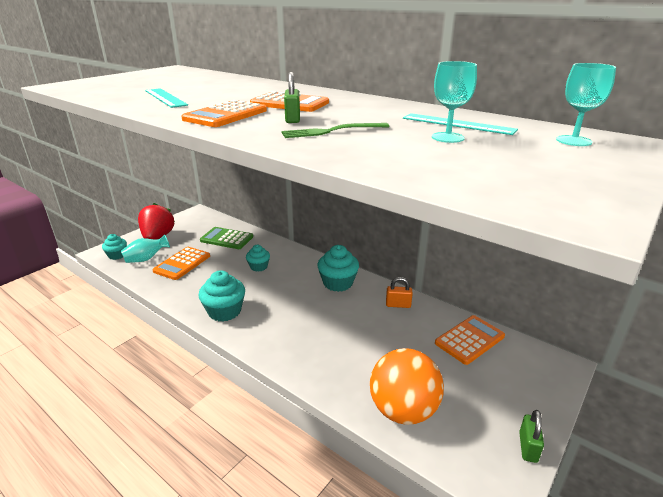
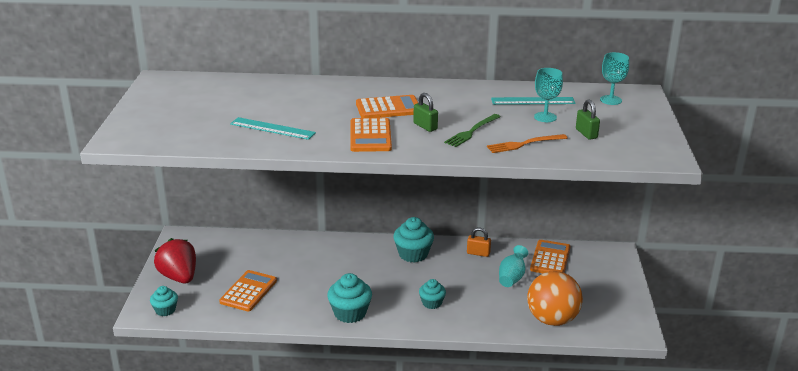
camera: 35 degrees left, 0 degrees up
turquoise vase [121,234,170,263] -> turquoise vase moved to [499,245,528,287]
orange calculator [152,247,210,280] -> orange calculator turned 150 degrees counterclockwise [219,270,277,312]
green calculator [200,227,253,249] -> none
turquoise cupcake [246,245,270,271] -> turquoise cupcake moved to [419,279,446,309]
orange padlock [386,277,413,308] -> orange padlock turned 45 degrees clockwise [467,228,491,257]
green padlock [519,410,544,463] -> green padlock moved to [576,100,600,140]
none -> orange fork [487,134,568,153]

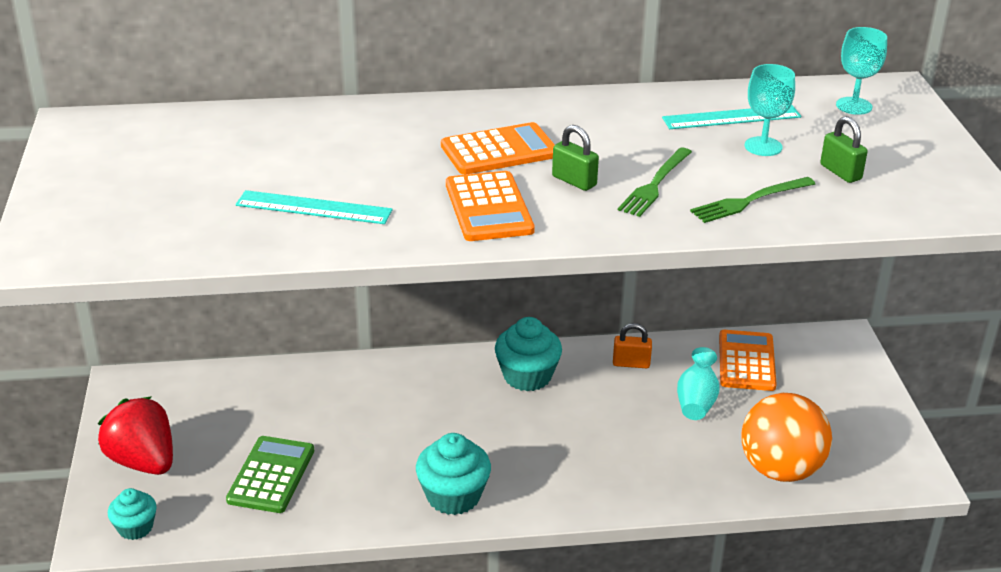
camera: 10 degrees left, 5 degrees up
orange calculator [219,270,277,312] -> green calculator [226,436,314,513]
turquoise cupcake [419,279,446,309] -> none
orange fork [487,134,568,153] -> green fork [690,177,815,223]

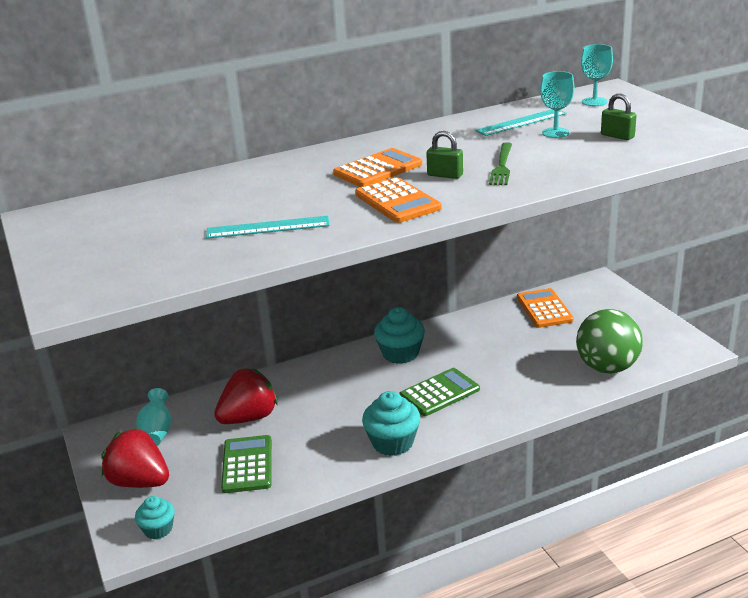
camera: 15 degrees left, 5 degrees down
orange padlock [613,323,652,368] -> none
turquoise vase [677,347,720,420] -> turquoise vase moved to [137,388,171,446]
green fork [690,177,815,223] -> none
orange ball [742,393,832,482] -> green ball [576,309,643,374]
none -> red strawberry [214,368,278,424]
none -> green calculator [400,368,480,416]

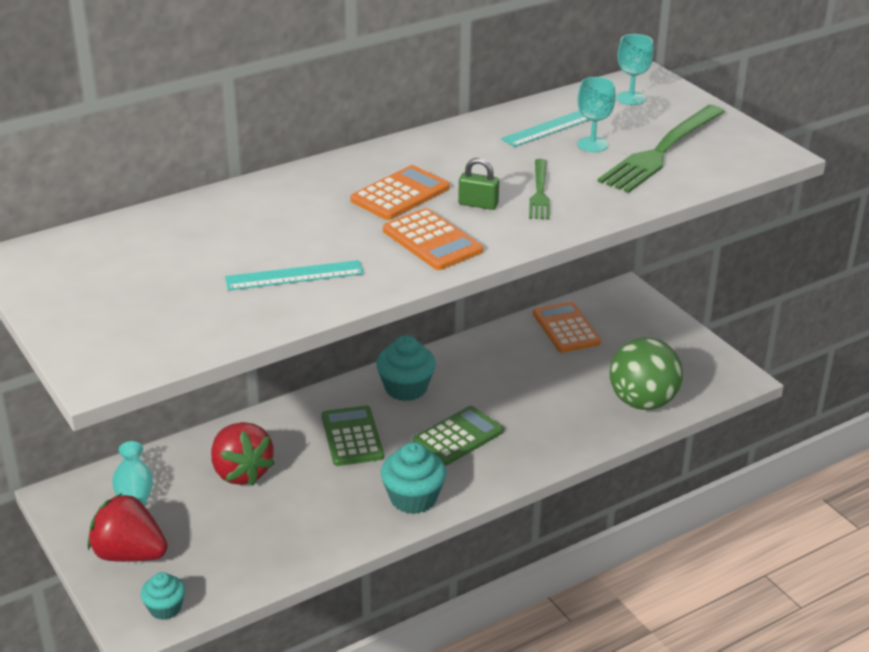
camera: 10 degrees left, 5 degrees up
red strawberry [214,368,278,424] -> red strawberry turned 105 degrees clockwise [211,422,275,486]
green calculator [221,435,272,493] -> green calculator moved to [322,405,384,466]
green padlock [601,94,637,140] -> green fork [598,105,725,193]

